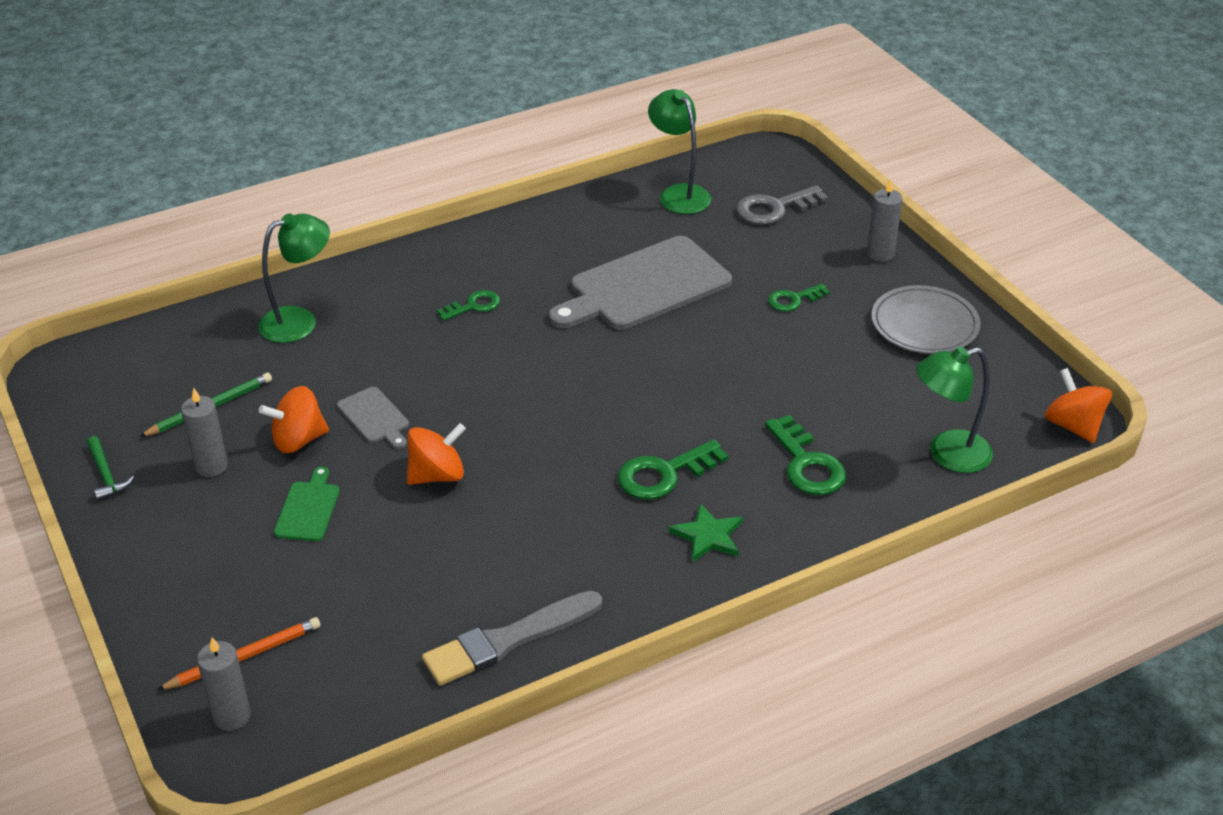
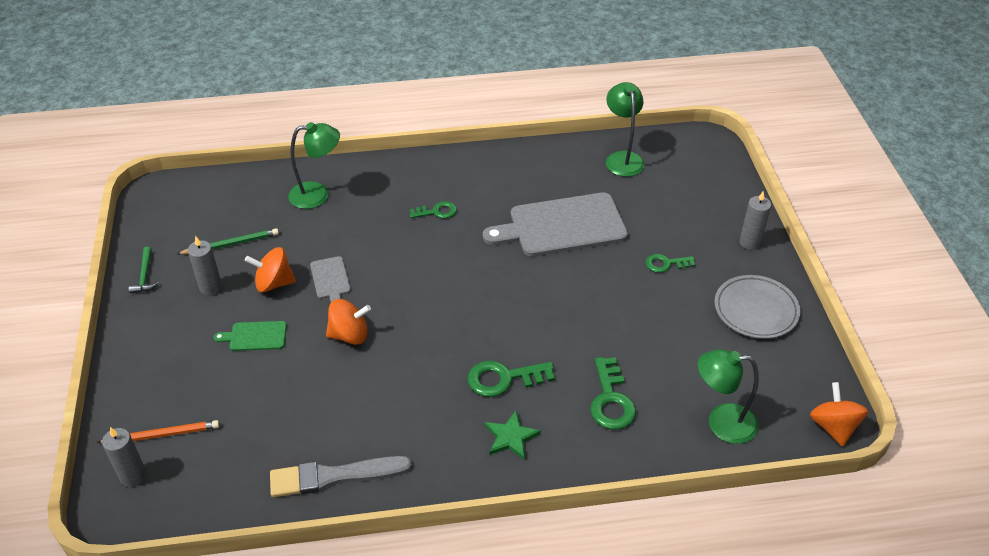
camera: 20 degrees right, 5 degrees up
green cutting board [274,466,340,541] -> green cutting board turned 120 degrees counterclockwise [214,321,287,351]
grey key [736,185,828,225] -> none

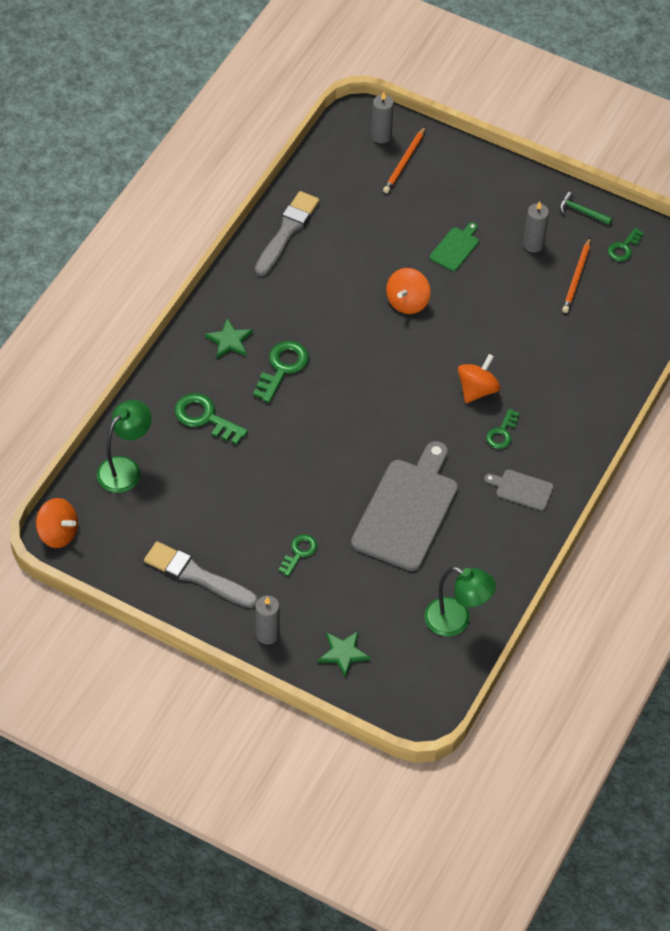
camera: 125 degrees right, 10 degrees up
green pencil [177,228,279,255] -> orange pencil [562,238,591,313]
orange spinning top [245,247,296,292] -> orange spinning top moved to [458,354,500,403]
green lamp [288,122,340,209] -> none
grey cutting board [310,256,351,302] -> grey cutting board moved to [484,469,554,511]
grey plate [714,275,800,339] -> grey brush [144,541,258,608]
none -> green star [318,631,371,678]
none -> green key [608,227,644,261]

